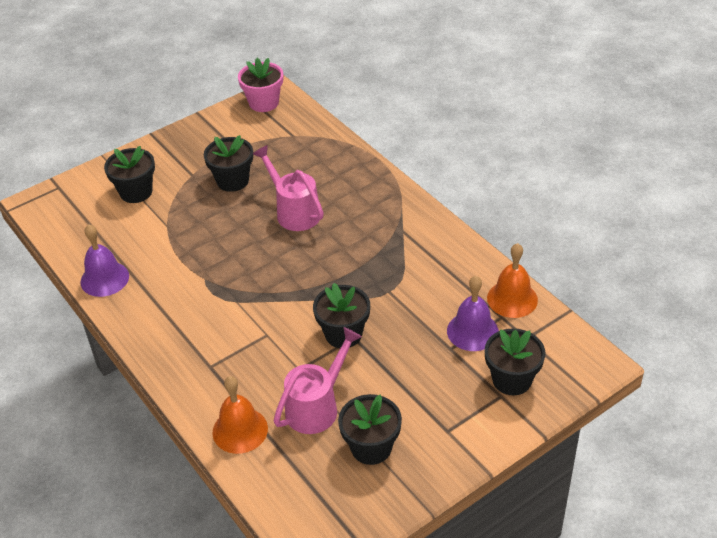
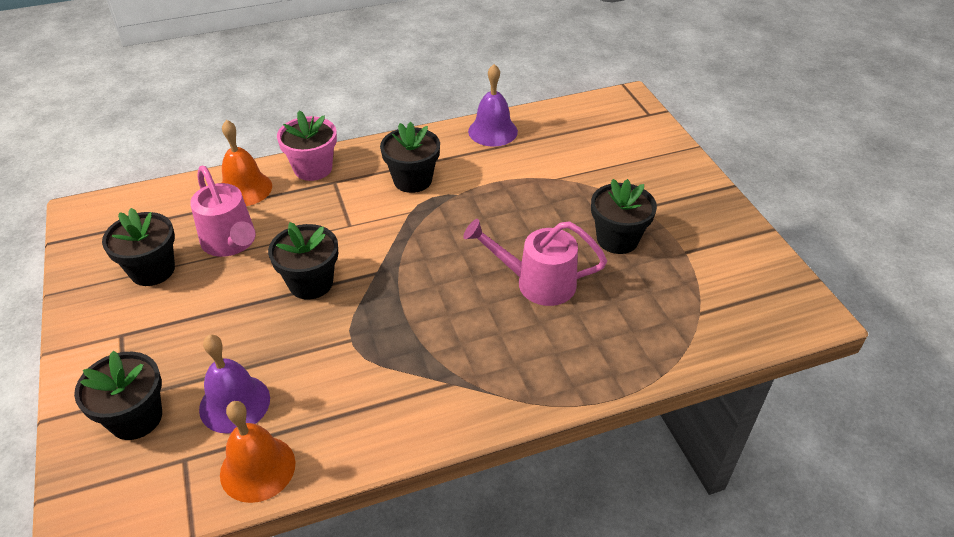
camera: 105 degrees right, 0 degrees up
black flower pot [104,146,155,203] -> black flower pot moved to [380,122,440,193]
pink flower pot [238,58,283,112] -> pink flower pot moved to [277,110,337,181]
pink watering can [253,145,324,231] -> pink watering can turned 150 degrees counterclockwise [463,219,607,306]

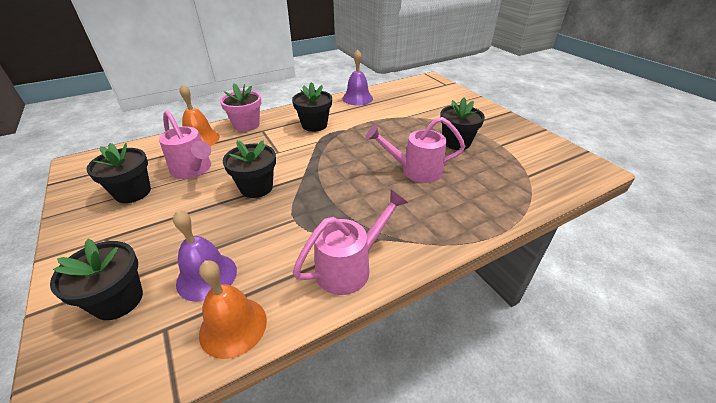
camera: 10 degrees left, 5 degrees down
none -> pink watering can [293,190,408,295]

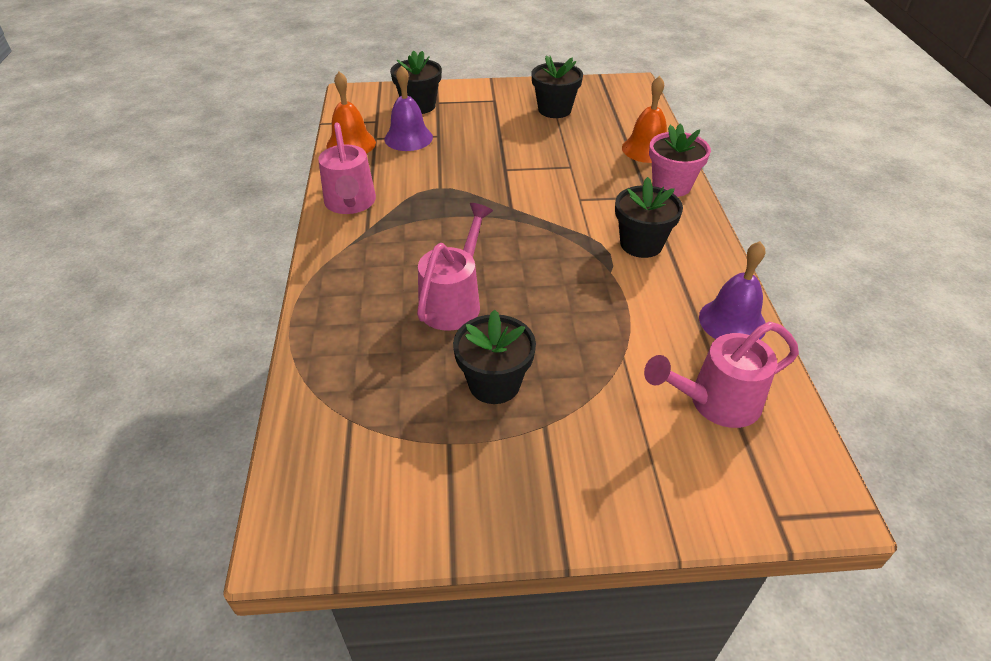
camera: 115 degrees right, 5 degrees up
pink watering can [159,110,211,179] -> pink watering can moved to [644,322,799,428]
black flower pot [223,140,276,198] -> none

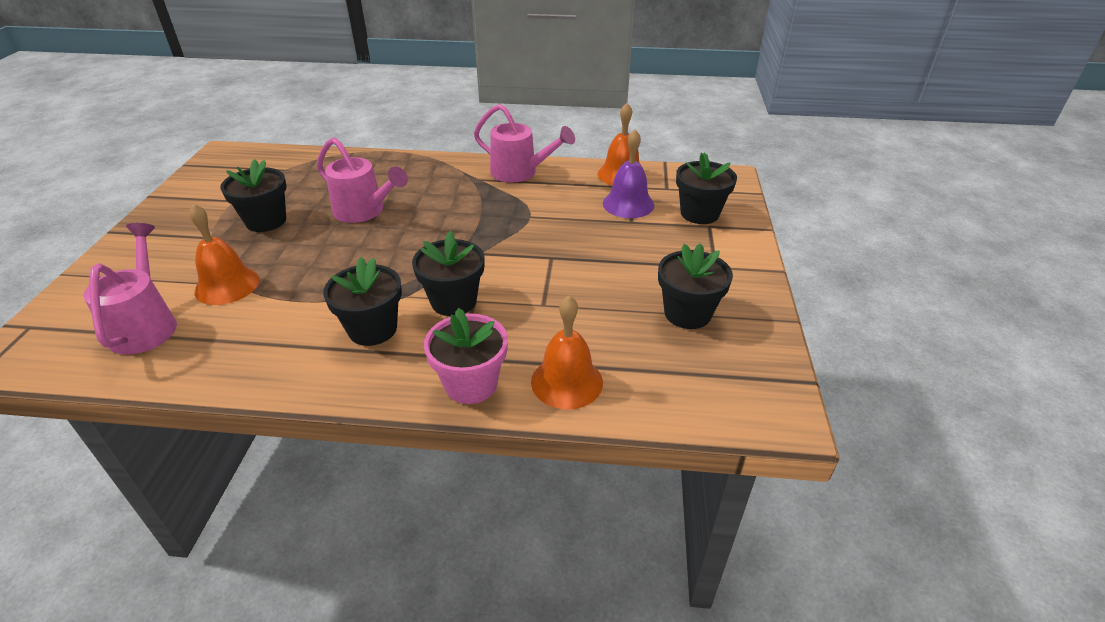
camera: 100 degrees right, 5 degrees down
pink watering can [318,122,376,214] -> pink watering can turned 150 degrees counterclockwise [474,104,575,183]
purple bell [699,241,766,340] -> none
none -> orange bell [189,204,259,305]
none -> black flower pot [412,230,485,316]

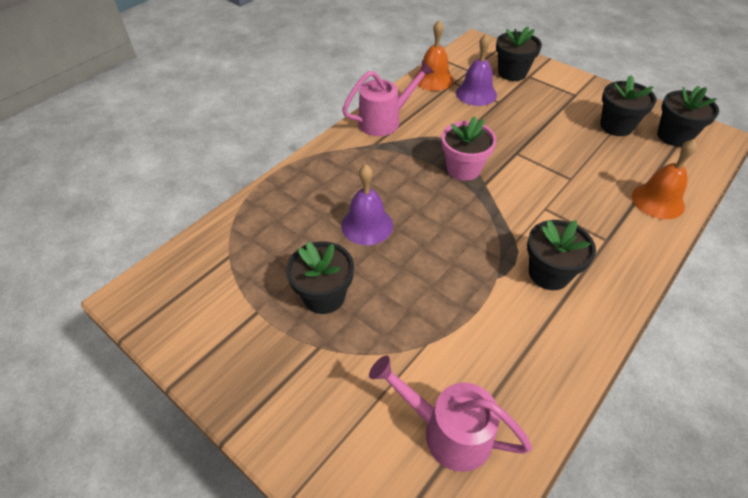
camera: 55 degrees left, 10 degrees up
orange bell [189,204,259,305] -> none
pink watering can [317,137,408,223] -> purple bell [341,164,393,245]
black flower pot [412,230,485,316] -> black flower pot moved to [657,86,719,147]
pink flower pot [424,308,508,404] -> pink flower pot moved to [442,116,497,181]

